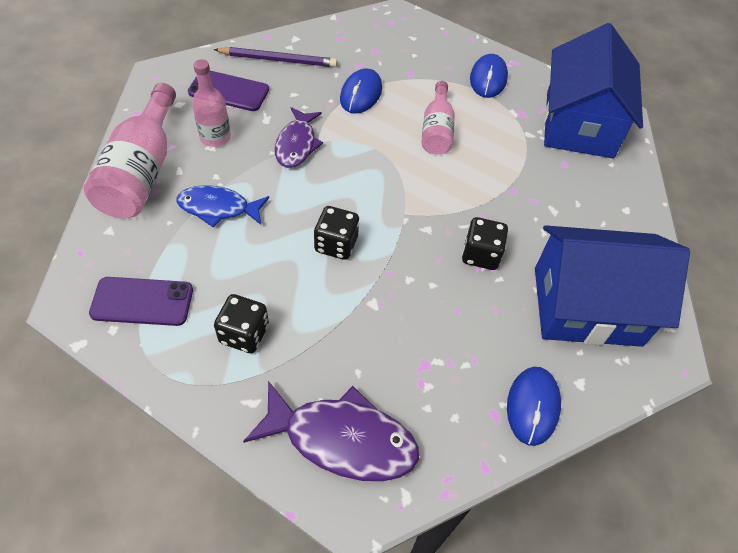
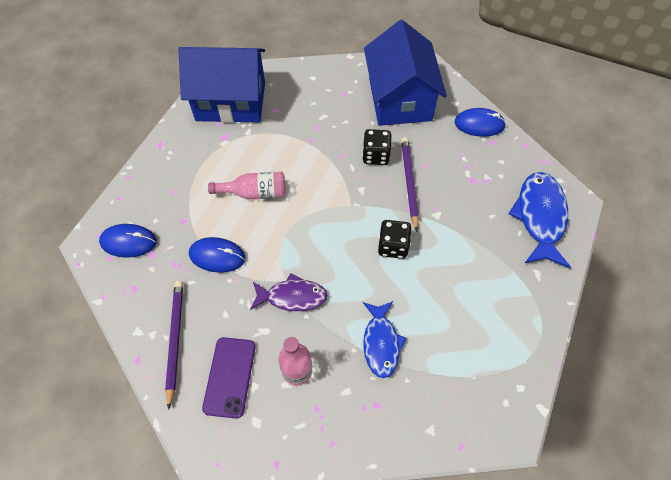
camera: 95 degrees left, 5 degrees up
pink bottle [84,83,176,218] -> none
purple phone [89,277,193,326] -> none
black dice [214,294,269,353] -> none
purple fish [243,381,419,481] -> blue fish [508,172,571,268]
blue mouse [470,54,508,98] -> blue mouse moved to [99,224,157,257]
none -> purple pencil [401,137,419,232]

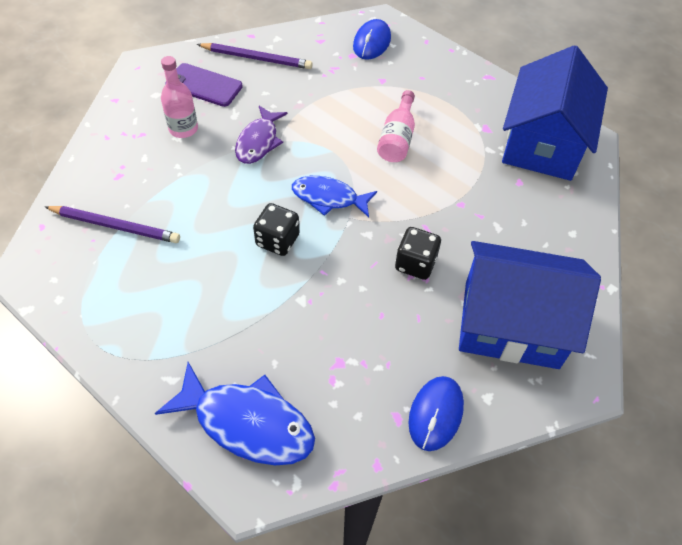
camera: 105 degrees right, 5 degrees down
blue mouse [189,237,245,273] -> none
blue fish [363,301,406,378] -> blue fish moved to [292,176,377,217]
purple pencil [401,137,419,232] -> purple pencil moved to [44,206,180,243]

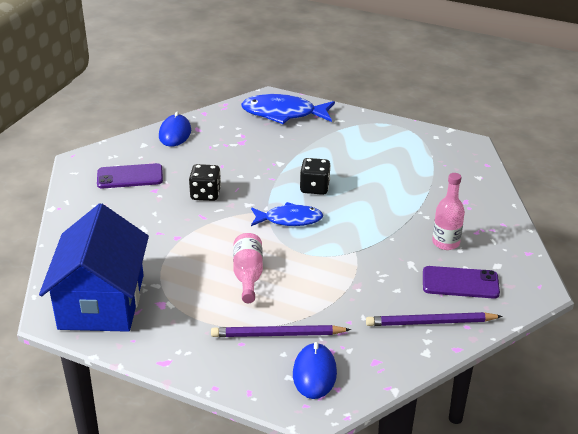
camera: 165 degrees right, 20 degrees down
purple pencil [44,206,180,243] -> purple pencil moved to [211,325,351,337]
purple fish [235,106,287,164] -> none
blue house [459,241,601,369] -> purple phone [97,163,163,188]

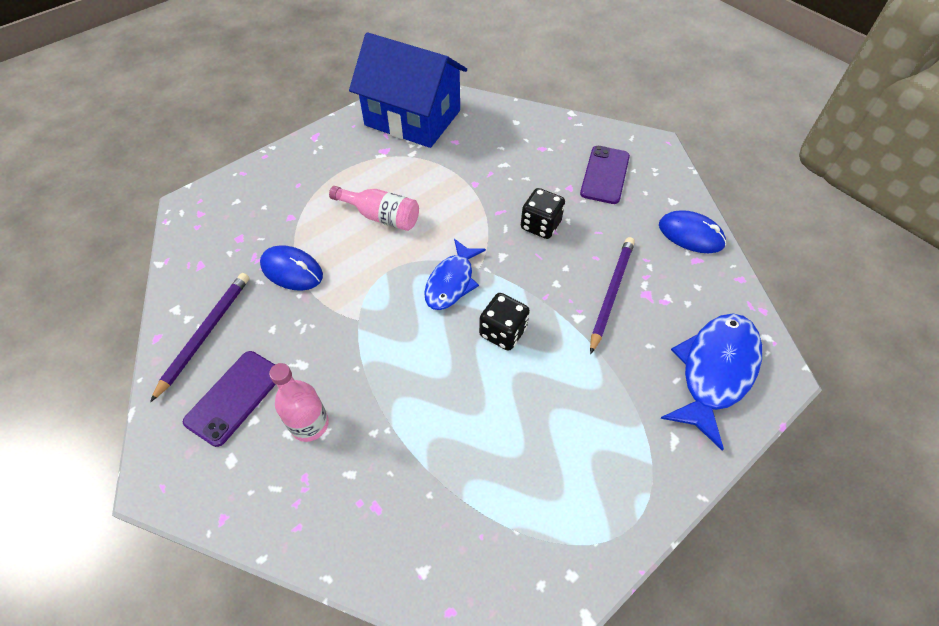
camera: 115 degrees right, 20 degrees up
purple pencil [211,325,351,337] -> purple pencil moved to [590,237,635,354]
blue mouse [293,342,337,399] -> blue mouse moved to [260,245,323,291]

